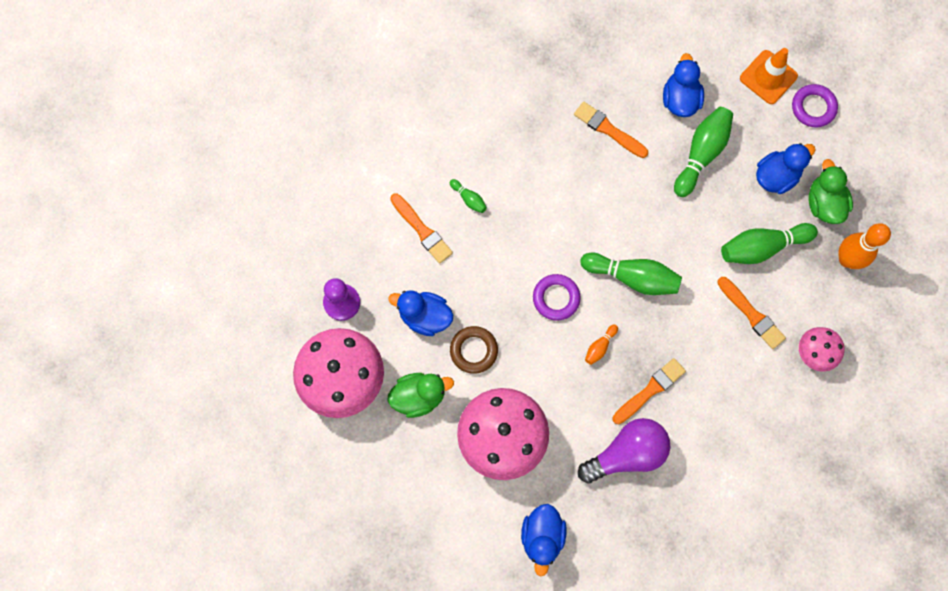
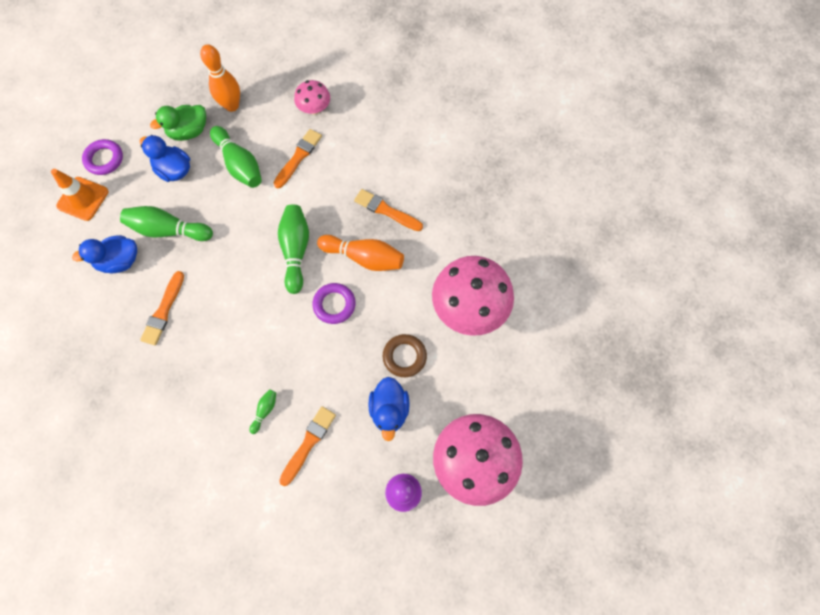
camera: 110 degrees left, 5 degrees down
green duck [388,373,454,418] -> none
blue duck [521,504,567,577] -> none
purple light bulb [578,418,670,484] -> none
orange bowling pin [585,325,618,365] -> orange bowling pin [317,235,404,271], size x2.10

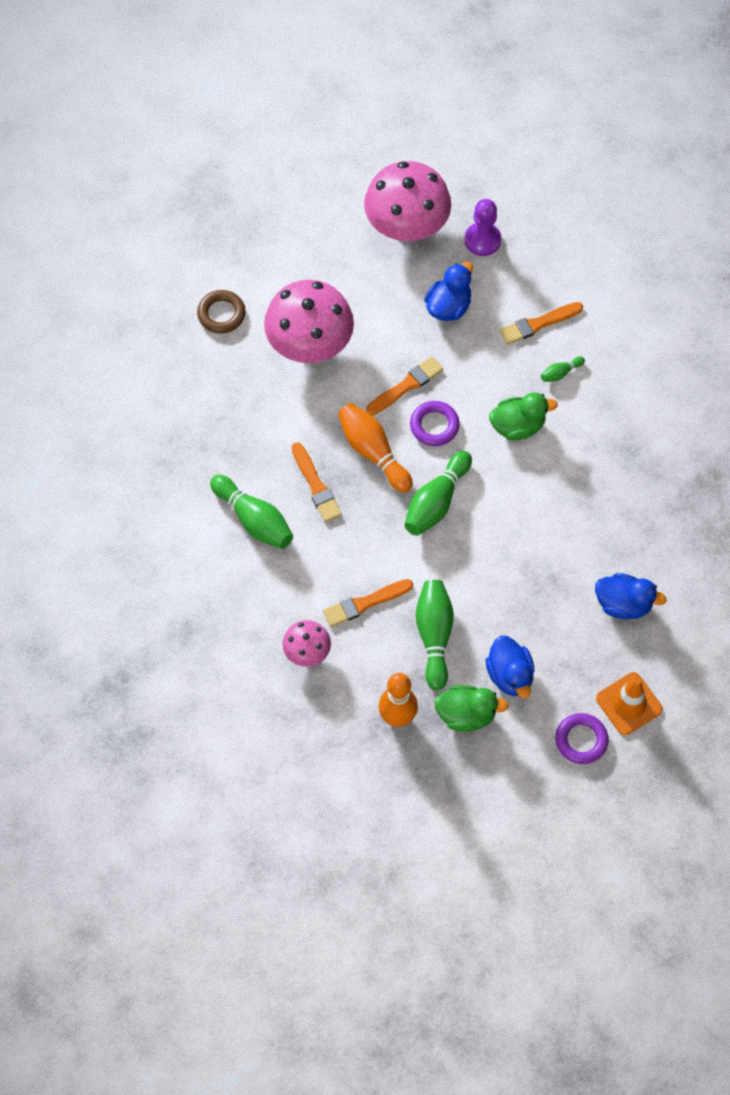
camera: 145 degrees left, 5 degrees down
green bowling pin [120,206,213,241] -> green bowling pin moved to [210,475,293,549]
orange brush [140,271,184,345] -> orange brush moved to [366,356,443,416]
brown ring [383,334,427,377] -> brown ring moved to [197,290,246,333]
none -> green duck [489,392,558,440]

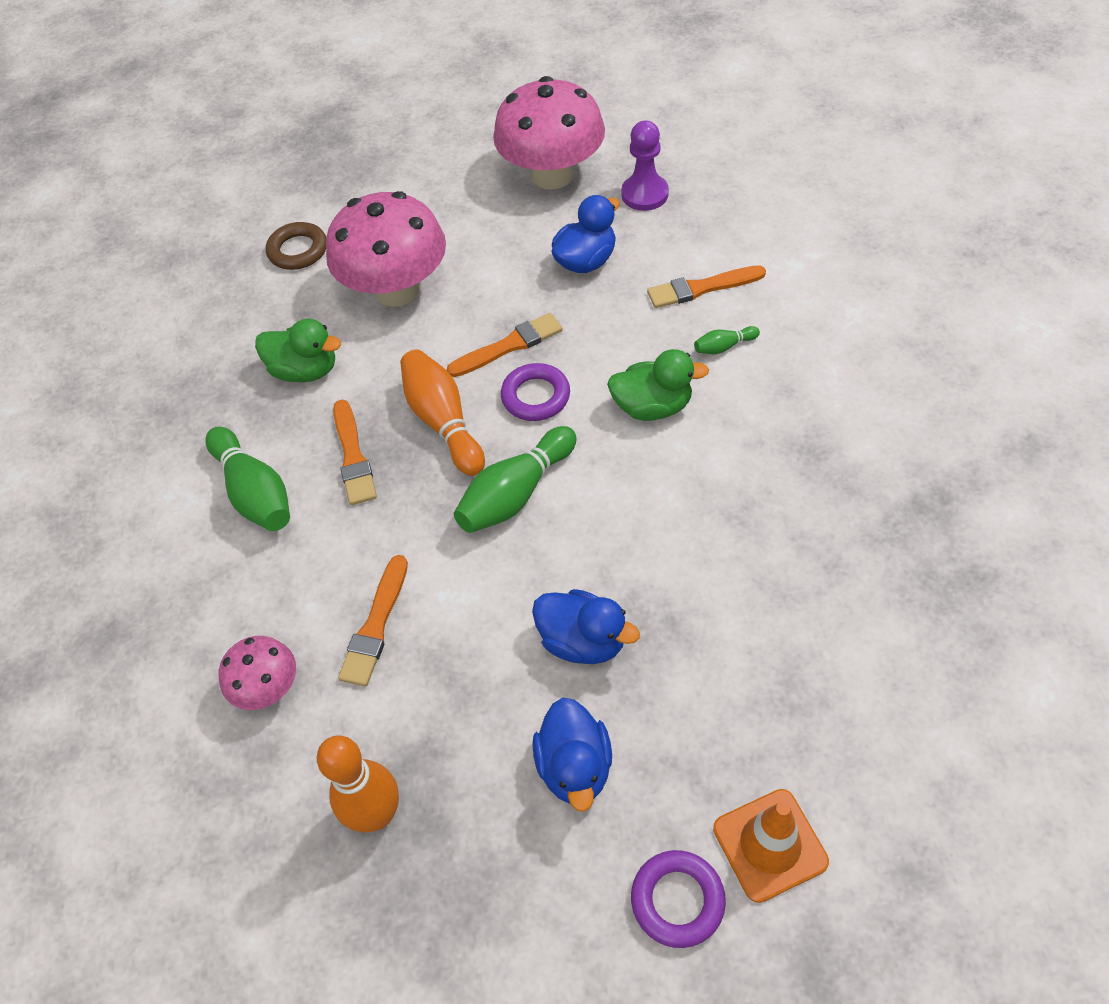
camera: 15 degrees right, 10 degrees down
orange brush [323,579,413,627] -> orange brush turned 60 degrees counterclockwise [338,555,408,686]
green bowling pin [416,580,454,690] -> none
green duck [434,685,509,732] -> green duck moved to [255,319,341,382]
blue duck [595,573,667,619] -> blue duck moved to [532,589,640,664]

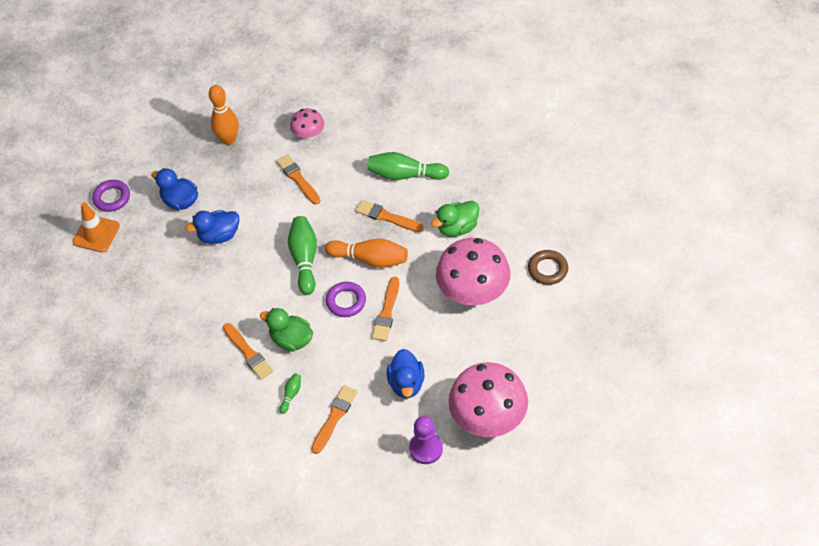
camera: 130 degrees right, 0 degrees up
green duck [607,349,709,421] -> green duck turned 75 degrees clockwise [260,308,313,352]
none -> orange brush [223,323,273,380]

